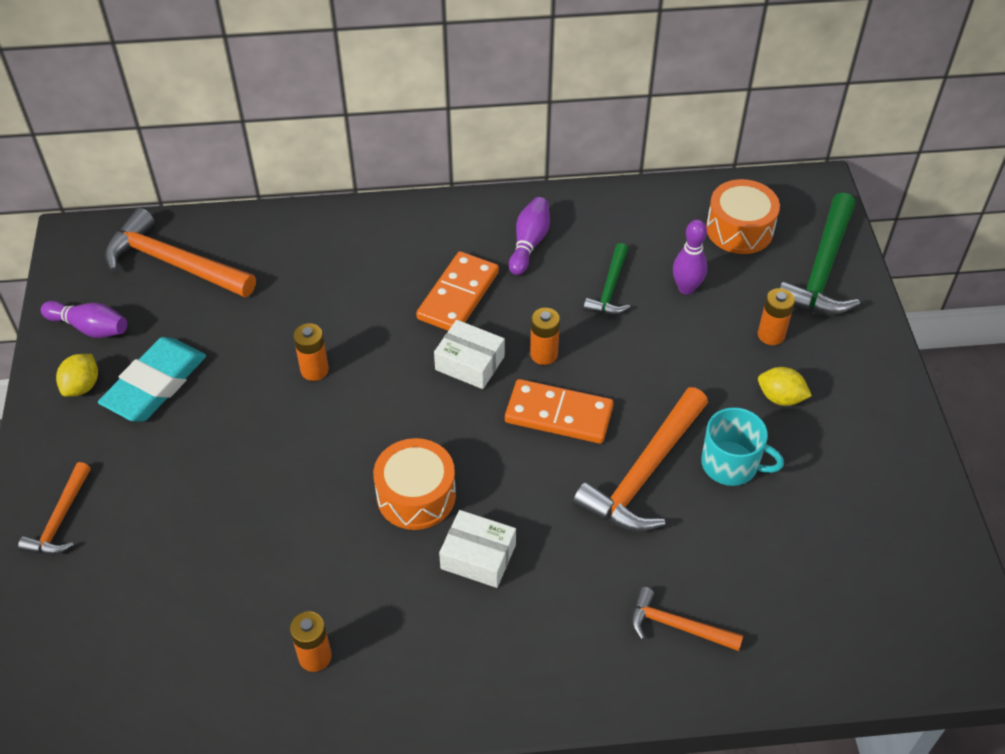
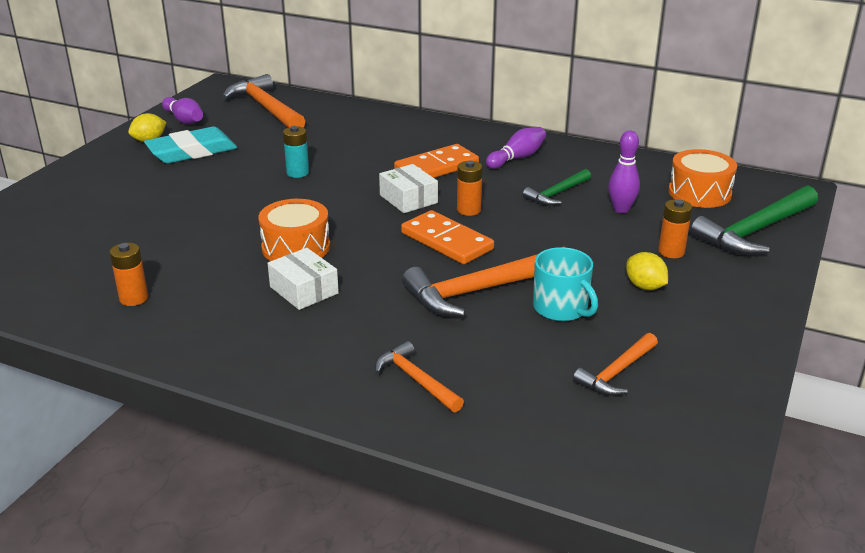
camera: 30 degrees right, 20 degrees down
orange hammer [18,462,91,555] -> orange hammer moved to [573,333,658,396]
orange battery [293,323,329,381] -> turquoise battery [283,126,309,178]

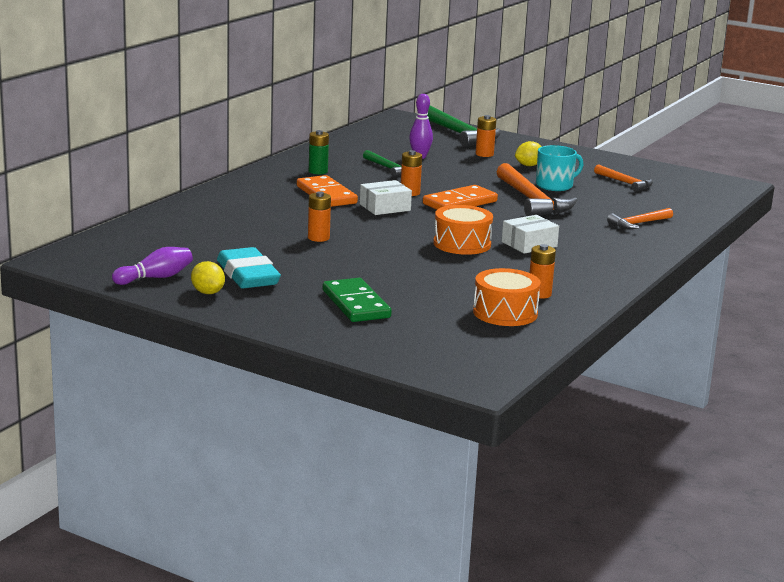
camera: 85 degrees left, 10 degrees down
orange hammer [222,74,305,127] -> none
turquoise battery [283,126,309,178] -> orange battery [308,191,331,242]
purple bowling pin [486,127,546,169] -> green battery [309,130,329,175]
orange drum [668,149,737,208] -> orange drum moved to [473,268,541,326]
none -> green domino [323,278,392,322]

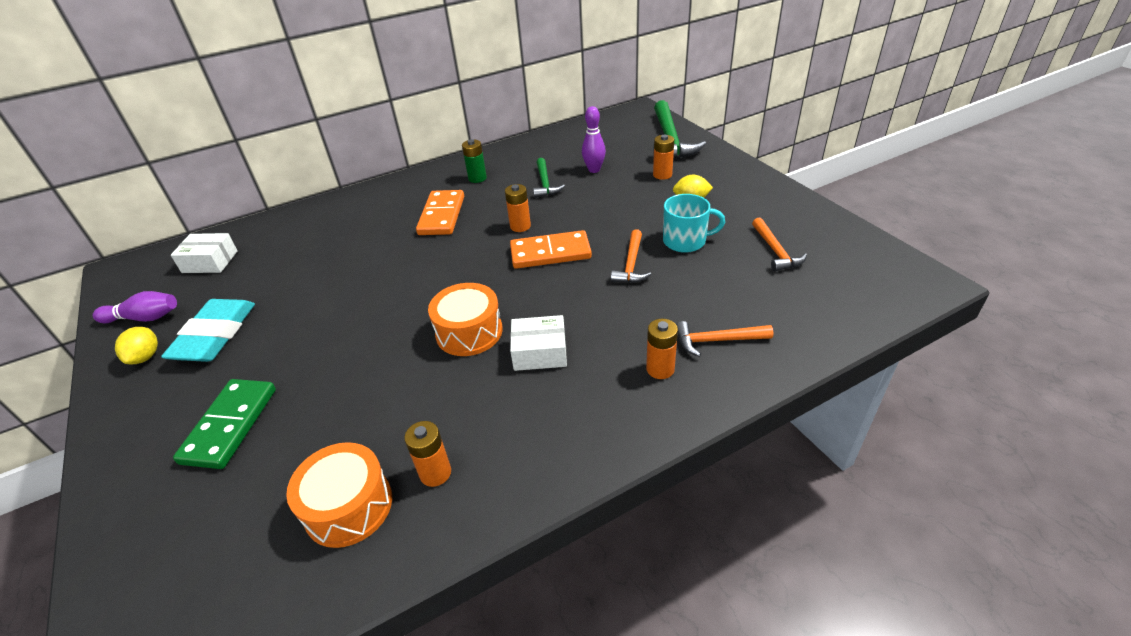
camera: 35 degrees right, 20 degrees up
orange battery [308,191,331,242] -> orange battery moved to [646,319,678,379]
white box [360,180,412,215] -> white box moved to [171,233,238,273]
orange hammer [496,163,577,216] -> orange hammer [611,229,651,283], size x0.56

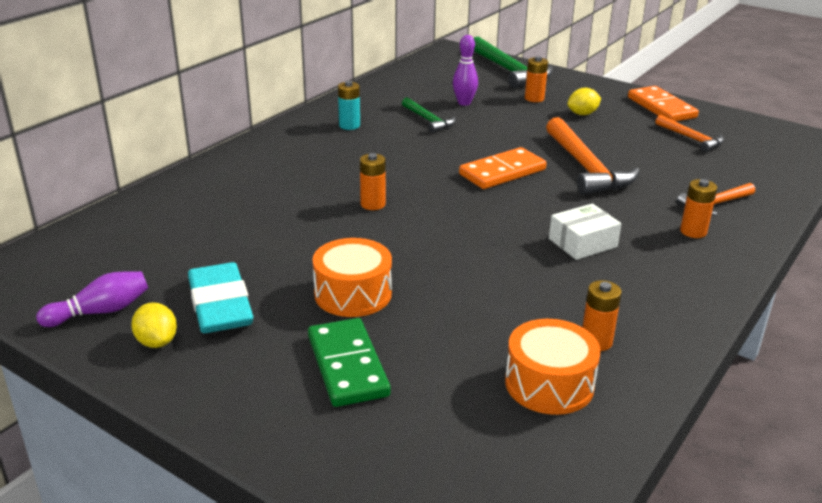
camera: 30 degrees left, 10 degrees down
white box [171,233,238,273] -> none
orange domino [416,190,464,235] -> orange domino moved to [628,86,699,122]
orange drum [428,283,503,356] -> orange drum moved to [313,238,392,317]
green battery [462,139,487,183] -> turquoise battery [338,81,360,130]
orange battery [505,184,531,232] -> orange battery moved to [360,153,386,210]
orange hammer [611,229,651,283] -> orange hammer [546,117,640,195], size x1.78
turquoise mug [663,194,725,253] -> none

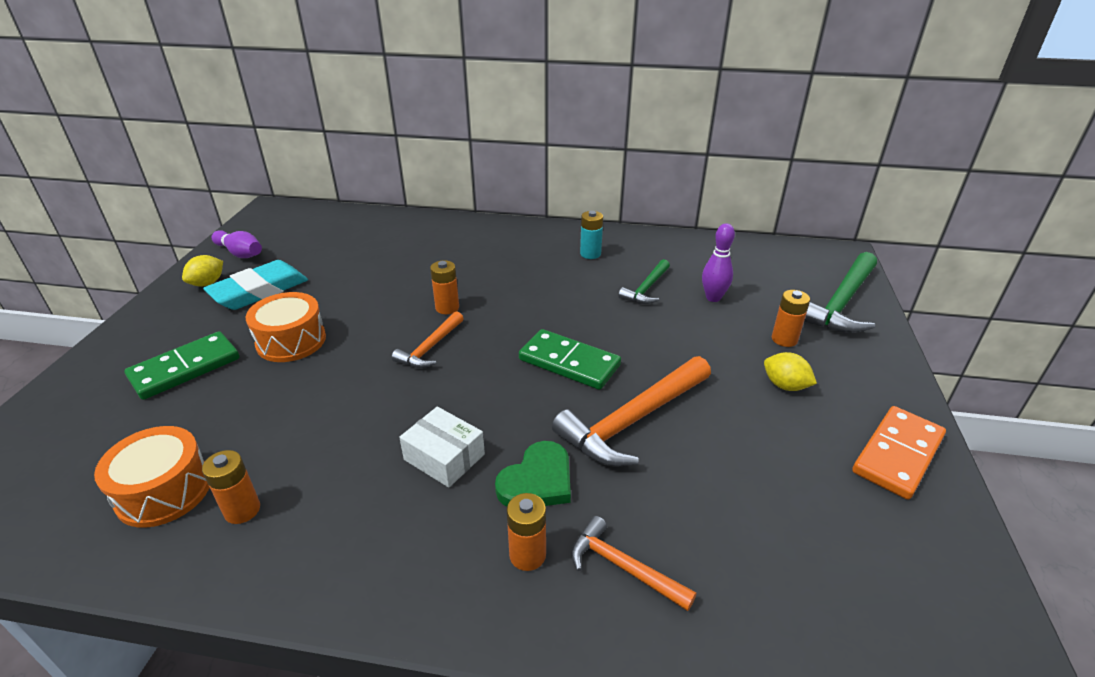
camera: 65 degrees right, 5 degrees up
orange domino [459,147,546,189] -> green domino [519,329,621,390]
orange hammer [656,115,724,152] -> orange hammer moved to [392,311,464,368]
none -> green heart [495,441,571,506]

